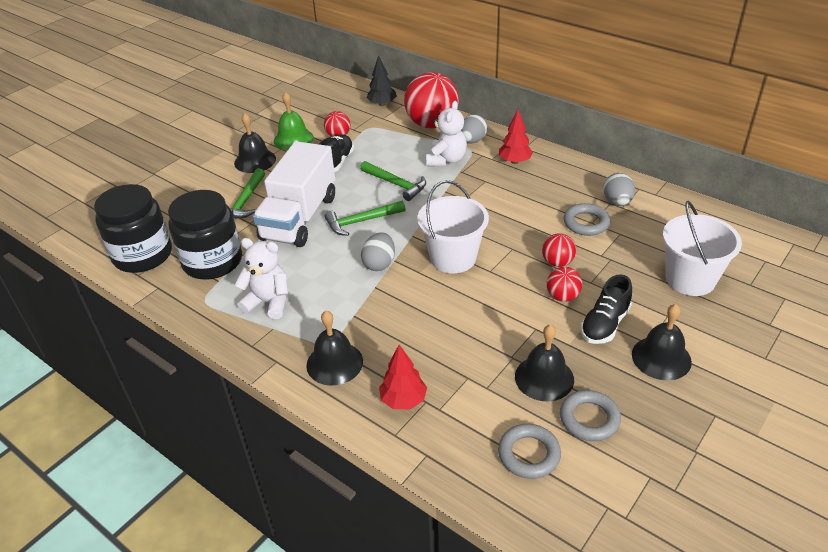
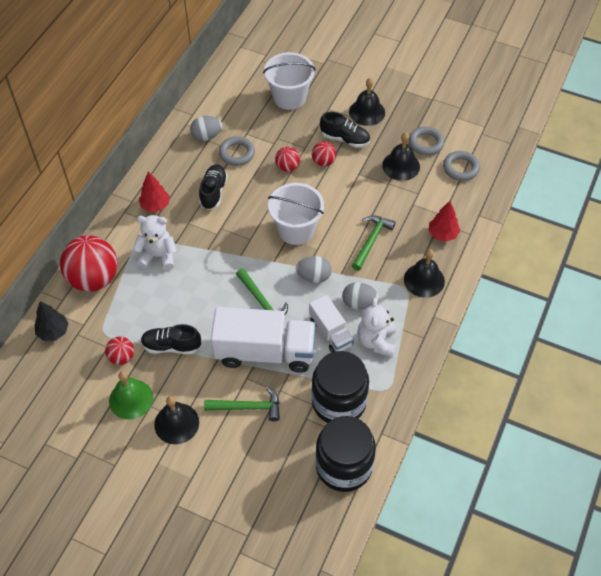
camera: 105 degrees left, 15 degrees up
green hammer [360,161,426,201] -> green hammer moved to [352,215,396,271]
grey egg [461,114,487,144] -> grey egg moved to [342,282,379,310]
none -> black shoe [199,164,228,210]
none -> white truck [309,295,354,353]

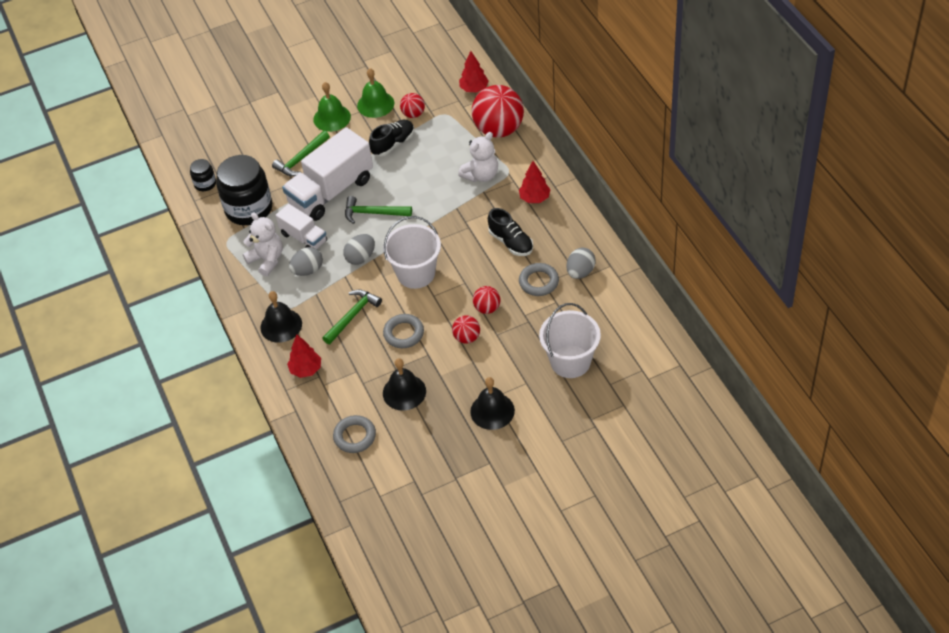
camera: 135 degrees right, 5 degrees down
black tree [35,301,69,341] -> red tree [459,51,489,92]
black bell [154,396,199,444] -> green bell [313,82,351,132]
white truck [309,295,354,353] -> white truck turned 150 degrees counterclockwise [276,204,327,249]
black jar [315,416,376,492] -> black jar [190,159,216,191], size x0.47
black shoe [320,112,370,148] -> none
green hammer [352,215,396,271] -> green hammer turned 120 degrees counterclockwise [322,290,382,344]
grey ring [409,126,444,155] -> grey ring moved to [383,314,424,348]

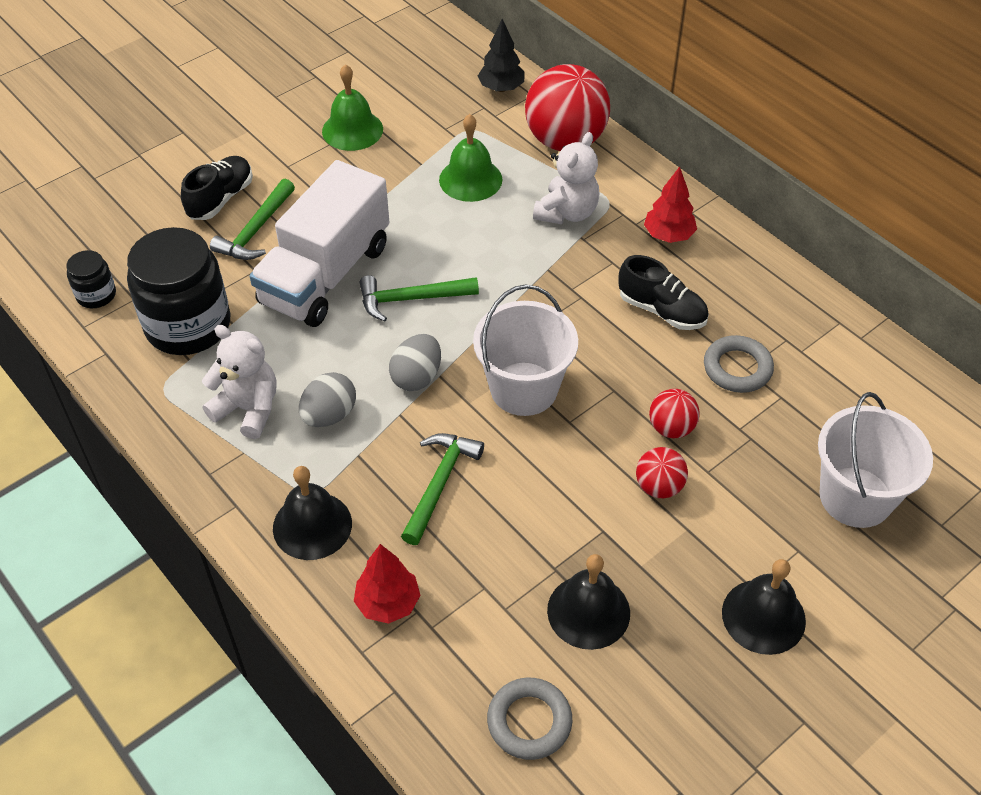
camera: 20 degrees left, 0 degrees up
white truck [276,204,327,249] -> none
green bell [313,82,351,132] -> green bell moved to [439,114,502,202]
black shoe [369,120,414,156] -> black shoe moved to [181,156,253,220]
grey ring [383,314,424,348] -> none
red ball [400,93,425,118] -> none
red tree [459,51,489,92] -> black tree [478,19,525,92]
grey egg [566,248,596,279] -> none

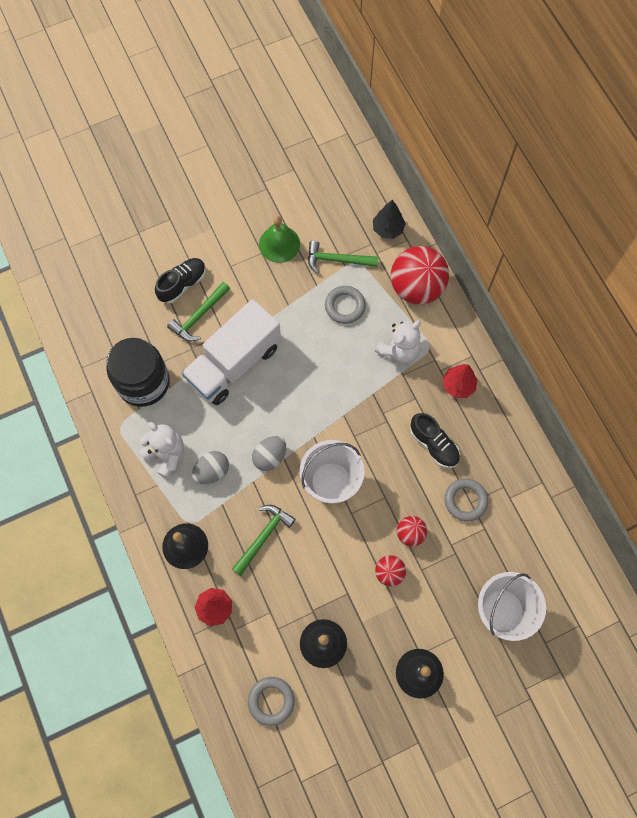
camera: 15 degrees right, 20 degrees up
black jar [66,250,116,308] -> none
green hammer [360,275,479,322] -> green hammer moved to [308,240,379,274]
green bell [439,114,502,202] -> grey ring [325,286,366,324]

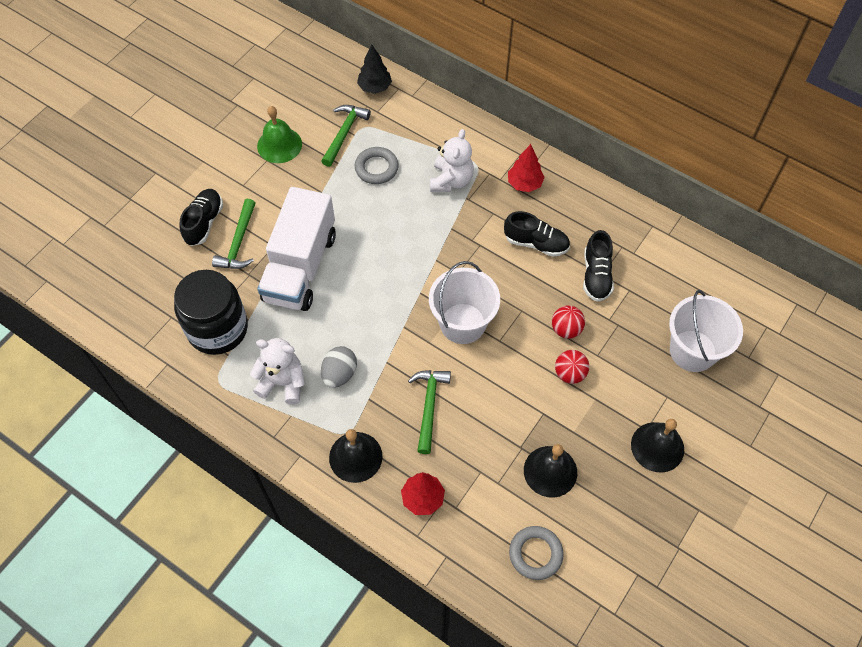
camera: 30 degrees left, 10 degrees down
grey egg [252,436,286,471] -> none
green hammer [308,240,379,274] -> green hammer turned 135 degrees clockwise [321,105,371,167]
red ball [391,246,449,305] -> none
grey ring [445,479,488,521] -> black shoe [583,230,614,302]

